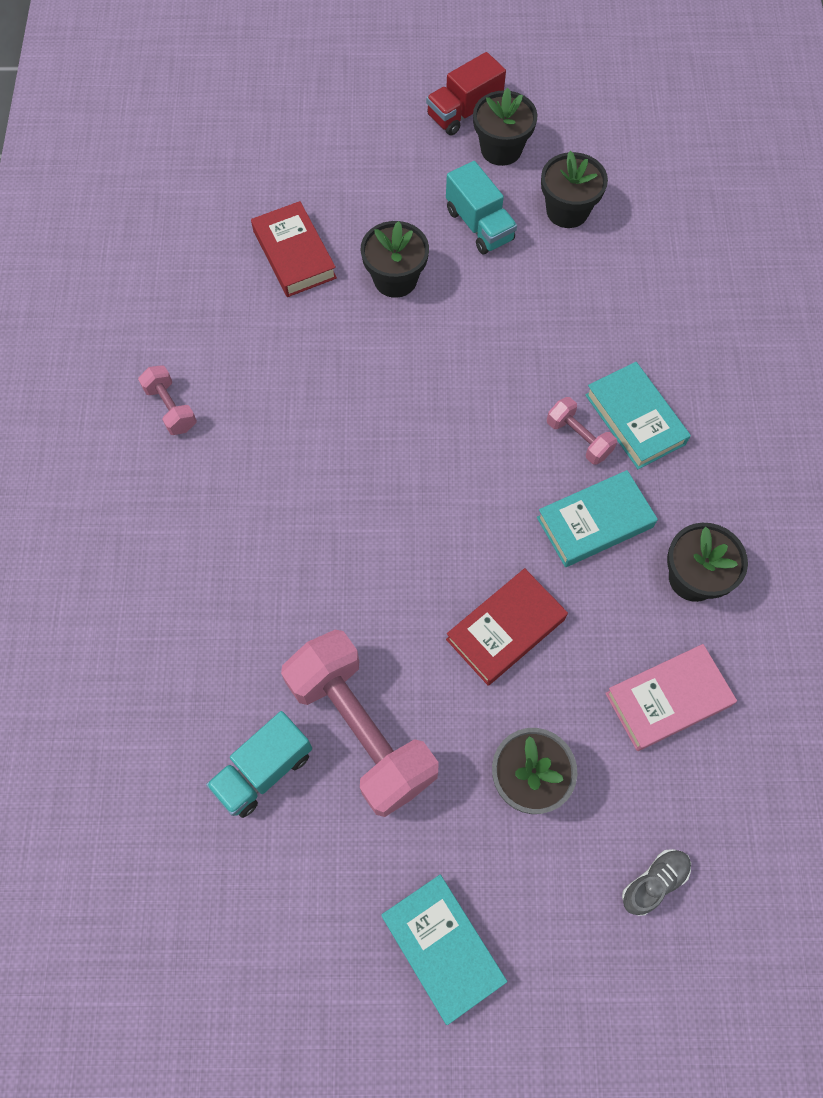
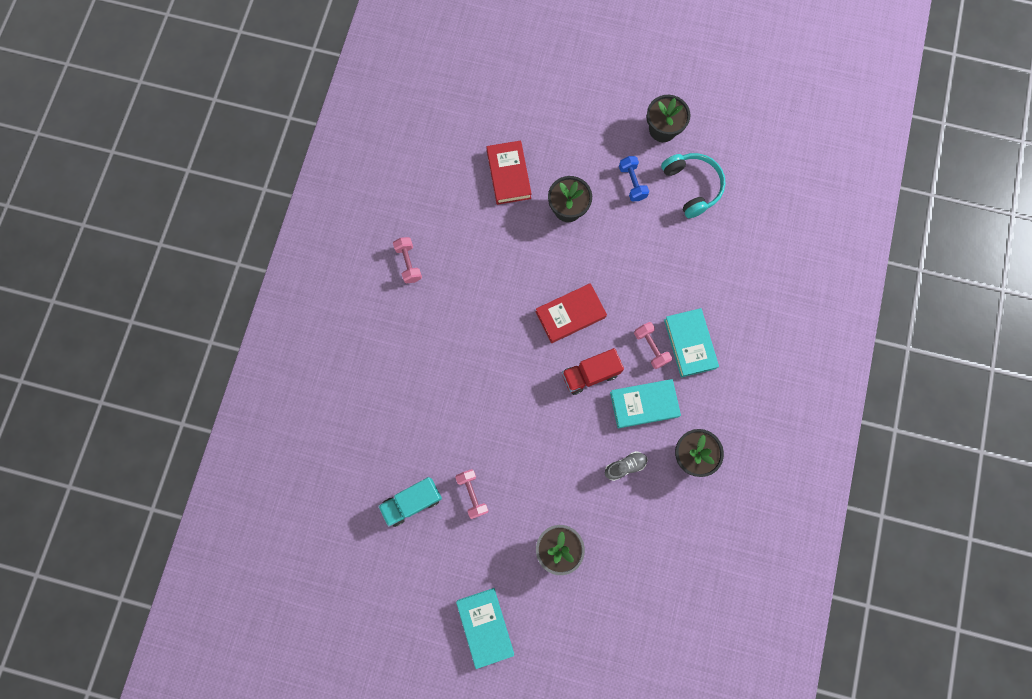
camera: 15 degrees right, 10 degrees up
pink dumbbell [281,630,439,817] -> pink dumbbell [455,469,489,519], size x0.45
red truck [426,52,506,135] -> red truck moved to [562,348,624,395]
turquoise truck [446,161,517,255] -> blue dumbbell [619,156,649,201]
red book [446,568,568,685] -> red book moved to [536,283,607,343]
black flower pot [541,151,608,228] -> turquoise headphones [661,153,725,218]
pink book [605,644,737,751] -> none
grey shoe [622,849,691,916] -> grey shoe moved to [605,451,647,481]

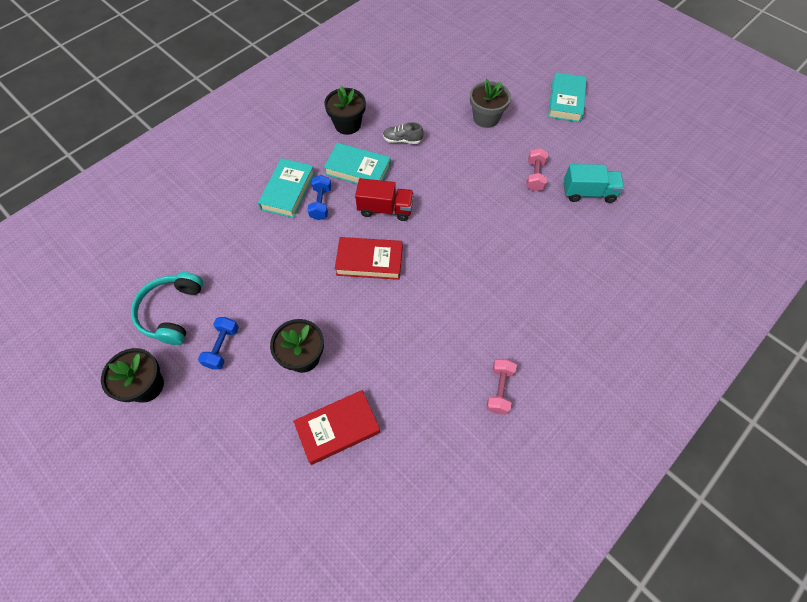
camera: 150 degrees left, 15 degrees down
red book [487,140,532,205] -> red book turned 45 degrees clockwise [293,390,380,465]
pink dumbbell [634,322,672,369] -> blue dumbbell [307,175,331,220]

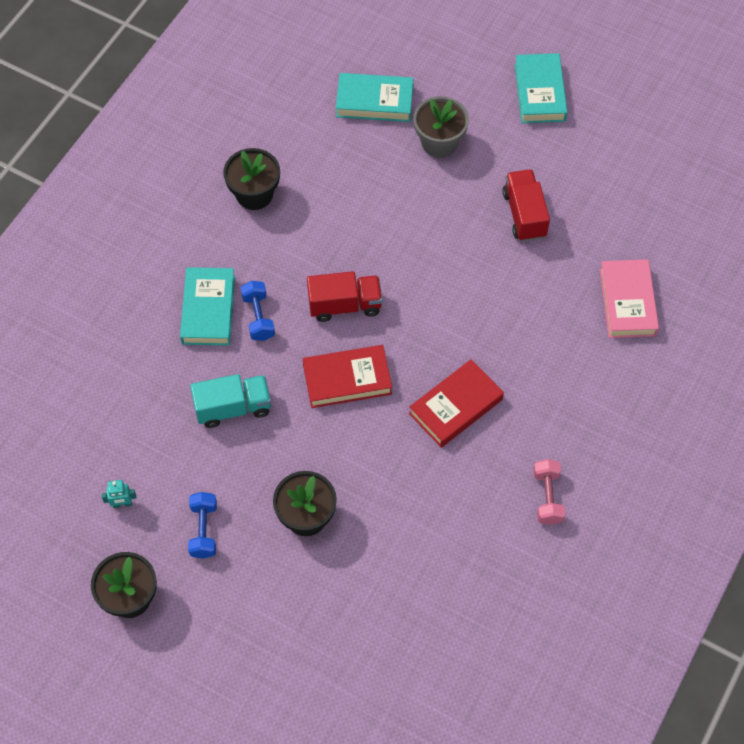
camera: 15 degrees left, 0 degrees up
turquoise headphones [131,272,203,345] -> turquoise robot [101,480,136,508]
red book [293,390,380,465] -> red book moved to [409,359,504,448]
turquoise book [324,143,391,184] -> turquoise book moved to [336,73,413,122]
grey shoe [383,122,424,144] -> none
pink dumbbell [526,148,548,191] -> red truck [502,169,550,241]
turquoise truck [564,164,624,203] -> turquoise truck moved to [190,374,271,428]
none -> pink book [600,259,659,338]

